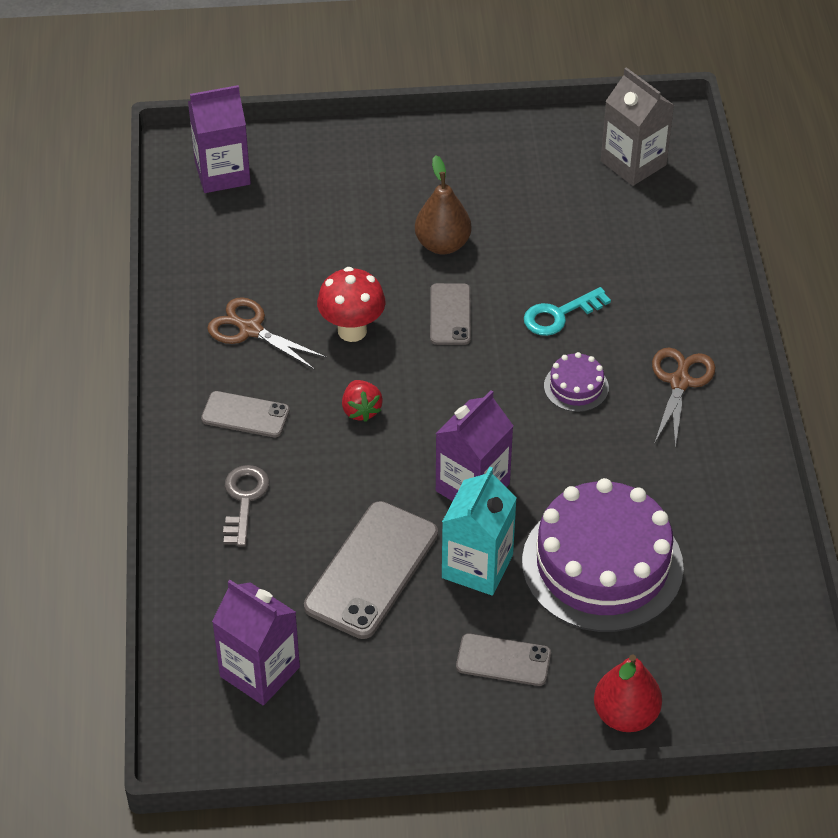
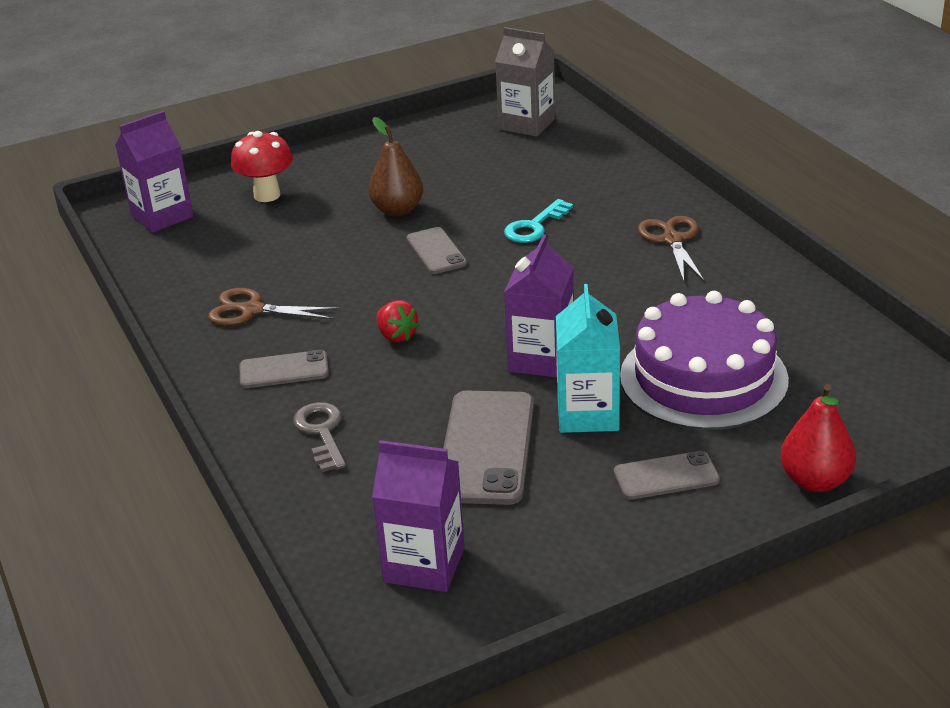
camera: 20 degrees left, 15 degrees down
red mushroom [317,267,386,342] -> red mushroom moved to [231,131,293,202]
purple cake [544,352,609,412] -> none

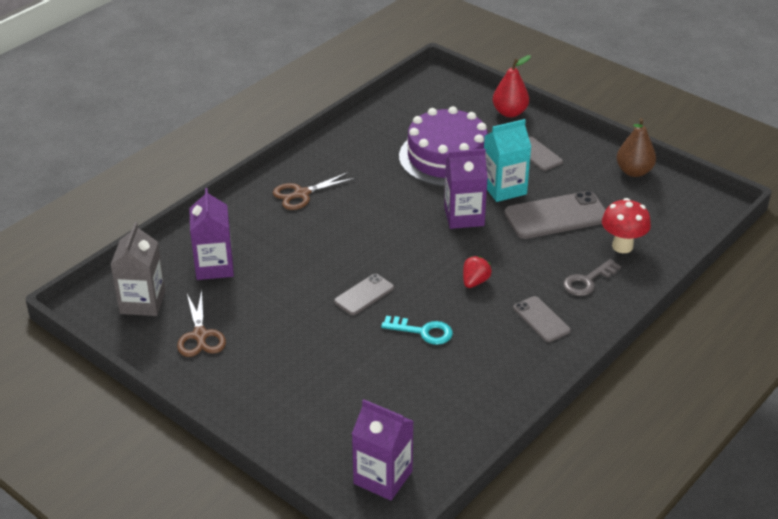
camera: 115 degrees left, 5 degrees up
brown scissors [208,288,340,326] -> brown scissors moved to [177,290,226,357]
red mushroom [231,131,293,202] -> red mushroom moved to [602,198,651,253]
brown pear [368,117,423,216] -> brown pear moved to [616,118,656,177]
purple carton [372,440,465,592] -> purple carton moved to [189,188,234,280]
turquoise key [504,199,573,243] -> turquoise key moved to [381,316,453,345]

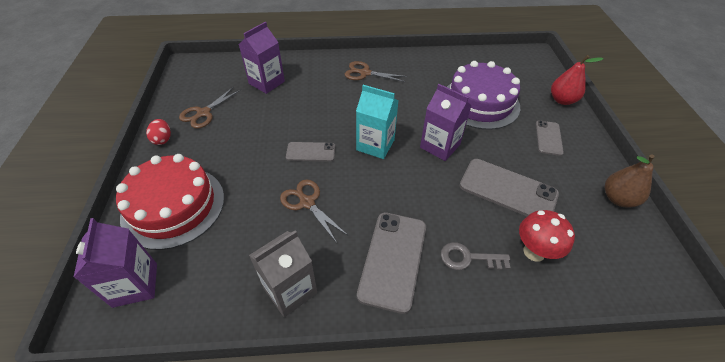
camera: 45 degrees right, 10 degrees up
grey carton [111,222,165,316] -> grey carton moved to [249,230,317,317]
turquoise key [381,316,453,345] -> brown scissors [280,179,347,243]
red strawberry [463,256,492,288] -> none
turquoise carton [484,119,531,202] -> turquoise carton moved to [356,85,398,159]
grey phone [513,296,571,342] -> grey phone [357,212,426,314], size x1.76
none -> red cake [116,154,224,250]
none -> red egg [146,119,171,145]

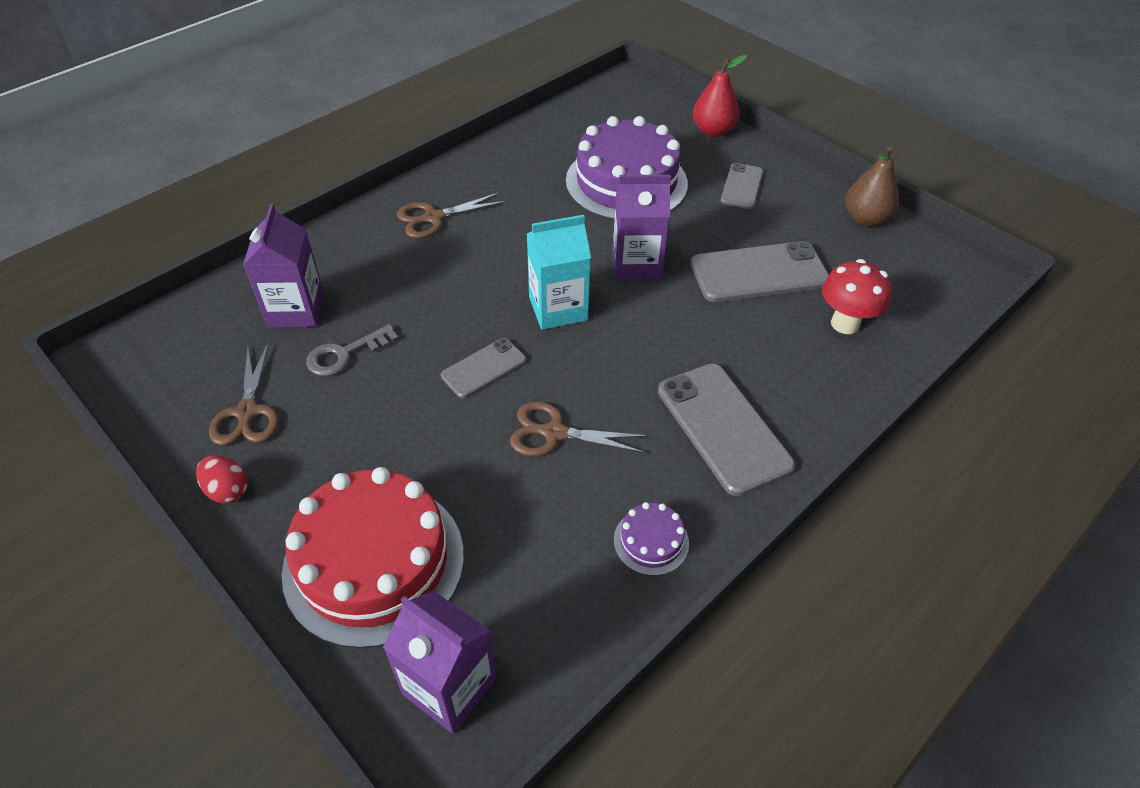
camera: 40 degrees left, 0 degrees up
grey carton [249,230,317,317] -> purple cake [614,502,689,576]
grey key [441,242,511,270] -> grey key moved to [306,324,399,376]
grey phone [536,120,564,156] -> grey phone turned 45 degrees clockwise [720,163,763,209]

